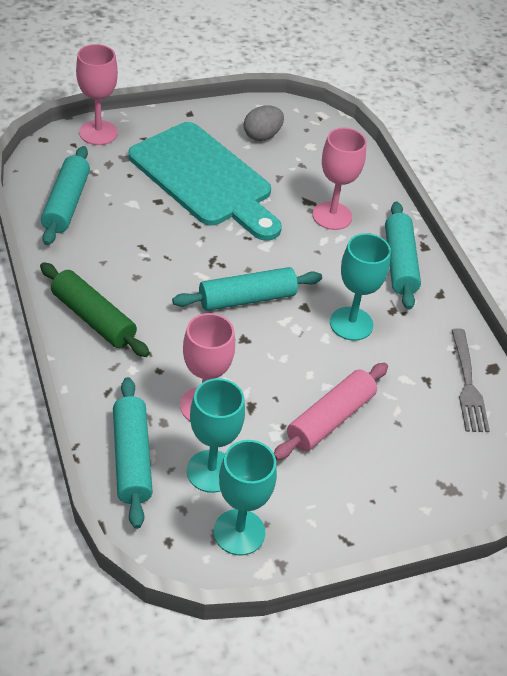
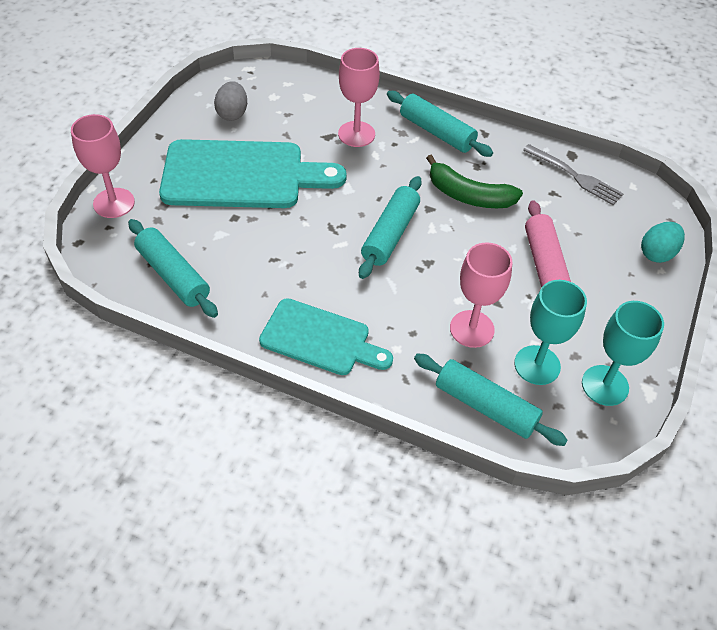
camera: 45 degrees left, 5 degrees up
green rolling pin [40,262,150,357] -> turquoise cutting board [259,298,393,375]
turquoise goblet [330,233,391,341] -> green banana [426,154,523,208]
none -> turquoise egg [641,222,685,263]

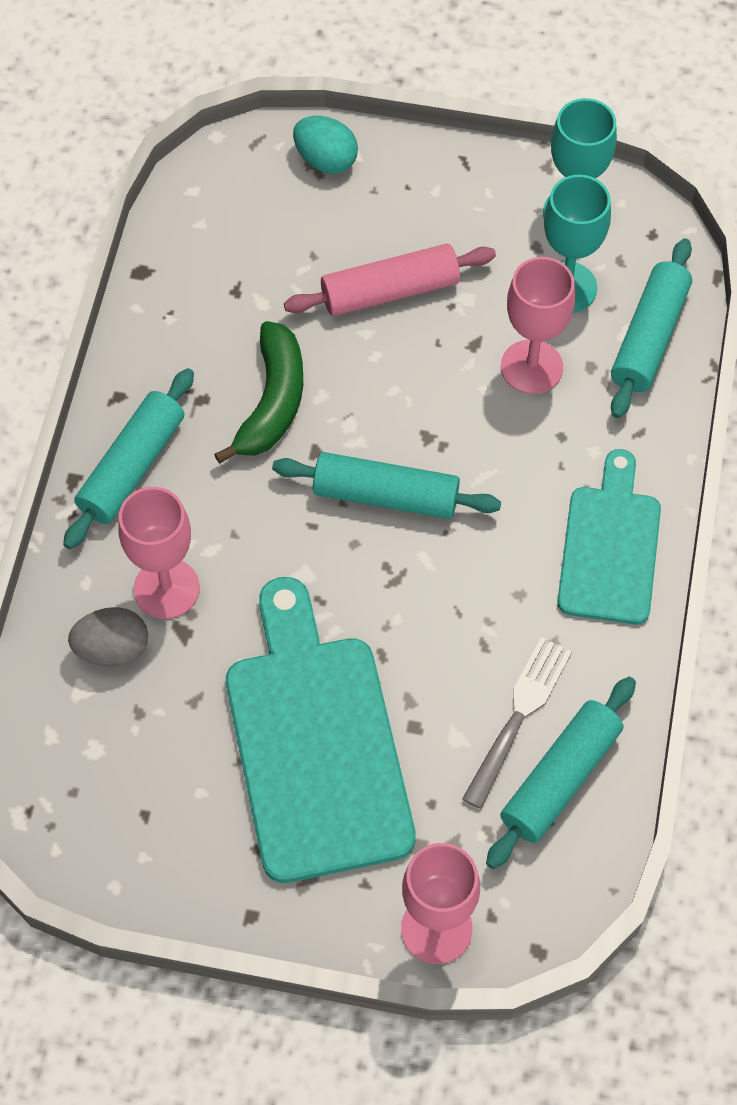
camera: 100 degrees left, 10 degrees up
grey egg [214,81,247,121] -> grey egg moved to [68,607,148,667]
grey fork [523,144,624,205] -> grey fork moved to [462,637,572,809]

